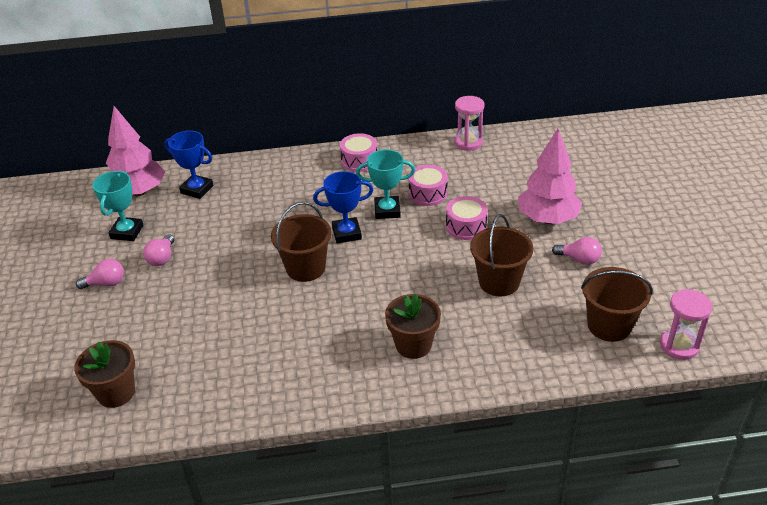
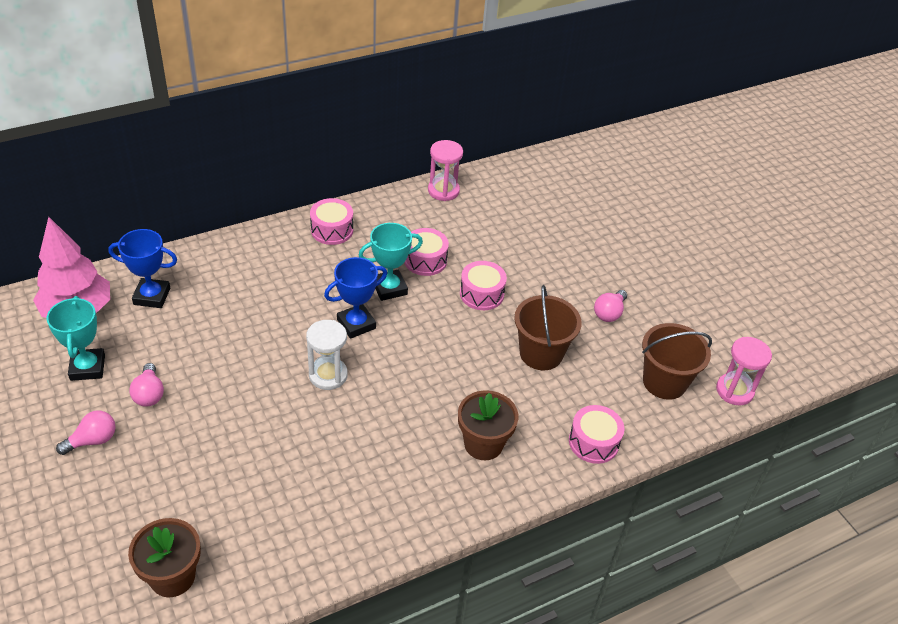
camera: 25 degrees left, 5 degrees up
brown bucket [271,202,332,282] -> white hourglass [306,320,348,390]
pink tree [518,129,582,224] -> none
pink light bulb [552,237,602,265] -> pink light bulb turned 120 degrees clockwise [594,290,627,322]
none -> pink drum [569,405,625,464]

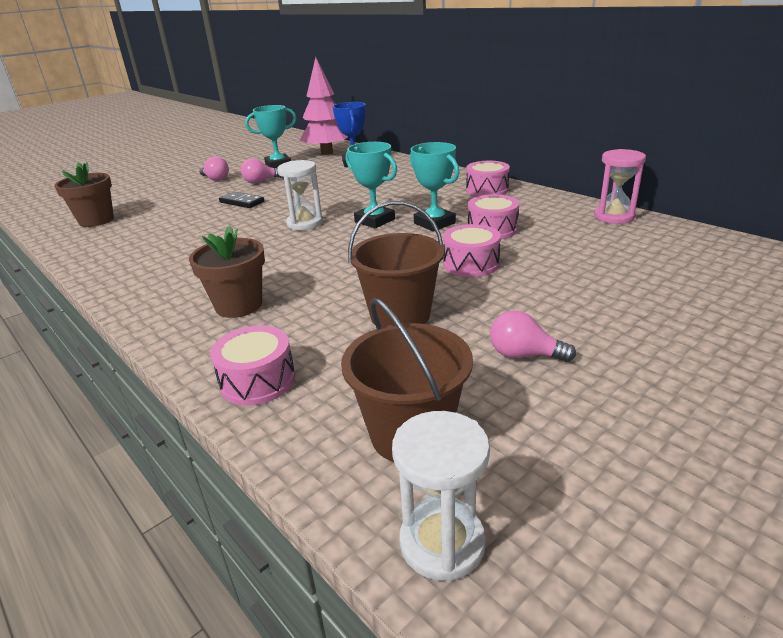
camera: 80 degrees right, 15 degrees down
blue trophy [324,257,387,339] -> turquoise trophy [346,142,397,228]
pink hourglass [716,337,772,405] -> white hourglass [392,411,490,582]
none -> black domino [219,191,264,208]

